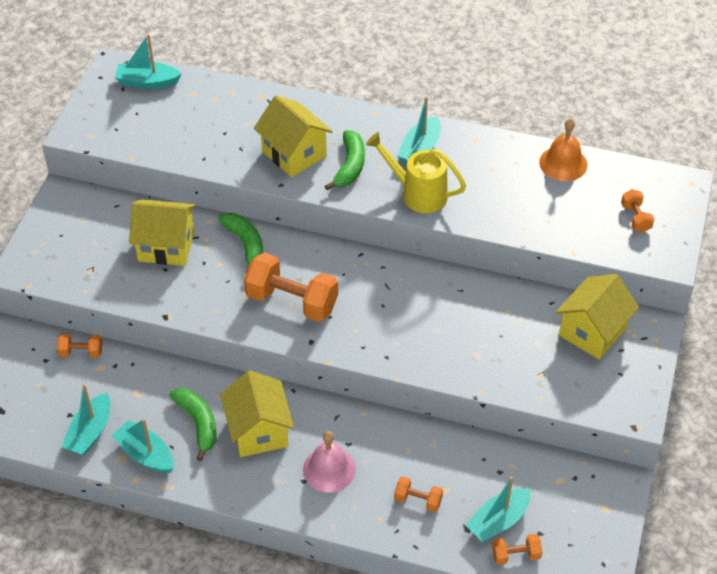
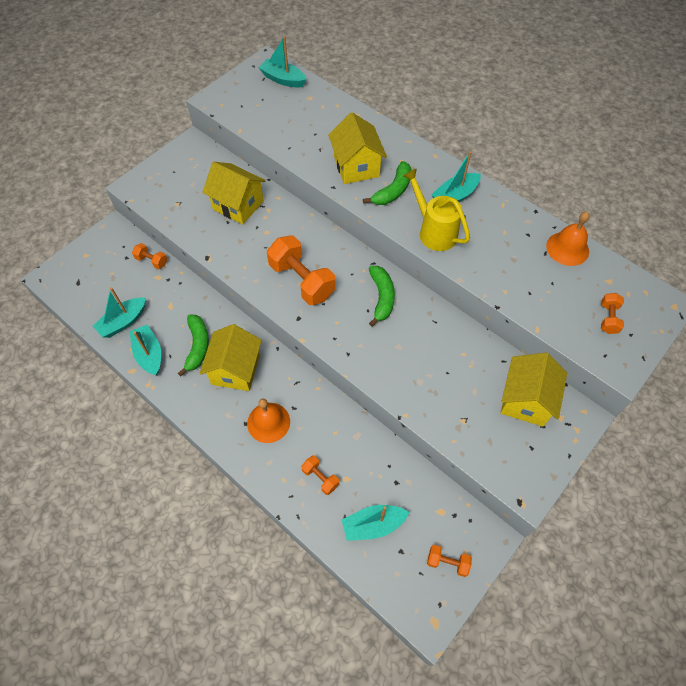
camera: 25 degrees right, 10 degrees up
green banana [218,213,263,272] -> green banana moved to [369,266,395,327]
pink bell [303,431,356,493] -> orange bell [247,399,290,443]
orange dumbbell [492,534,542,565] -> orange dumbbell moved to [427,545,472,577]
yellow house [556,274,639,360] -> yellow house turned 45 degrees counterclockwise [500,353,567,427]

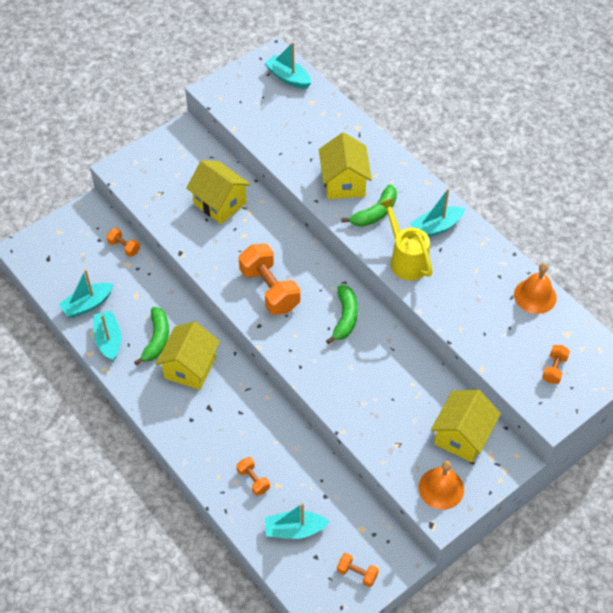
camera: 10 degrees right, 5 degrees down
orange bell [247,399,290,443] -> orange bell moved to [419,461,464,510]

